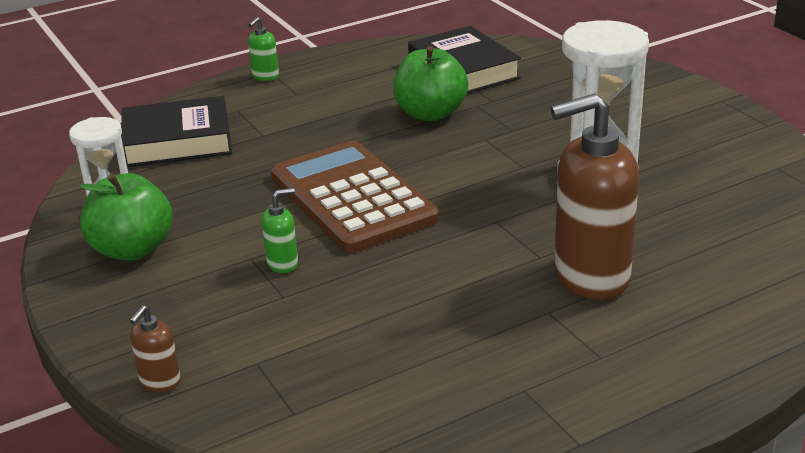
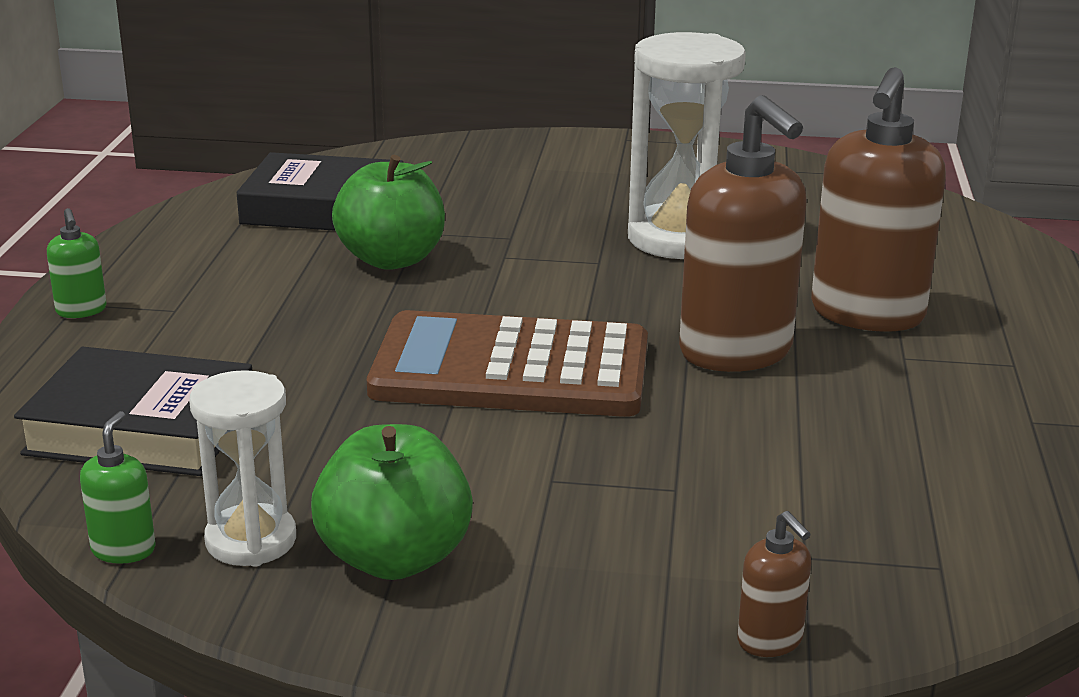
camera: 55 degrees left, 5 degrees down
black book [121,96,232,167] -> black book turned 75 degrees clockwise [14,347,252,476]
green soap dispenser [261,188,298,273] -> green soap dispenser moved to [80,411,156,564]
none -> brown soap dispenser [679,95,806,372]

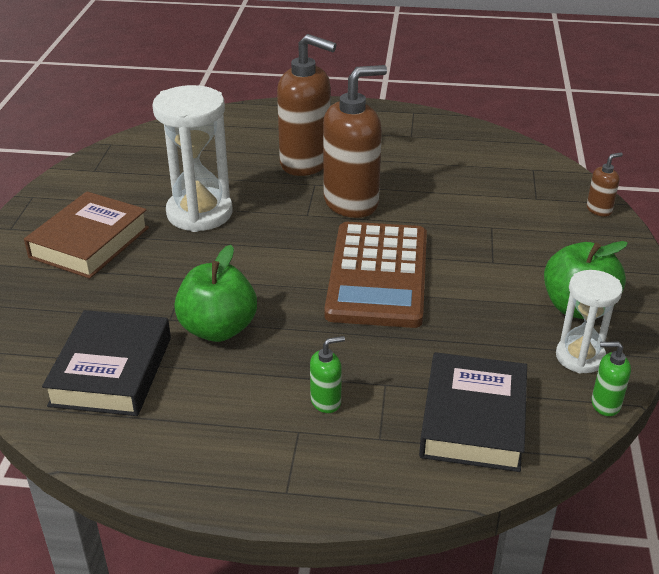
camera: 90 degrees left, 10 degrees up
green soap dispenser [47,208,107,318] -> green soap dispenser moved to [310,336,345,413]
none -> brown book [24,191,149,279]

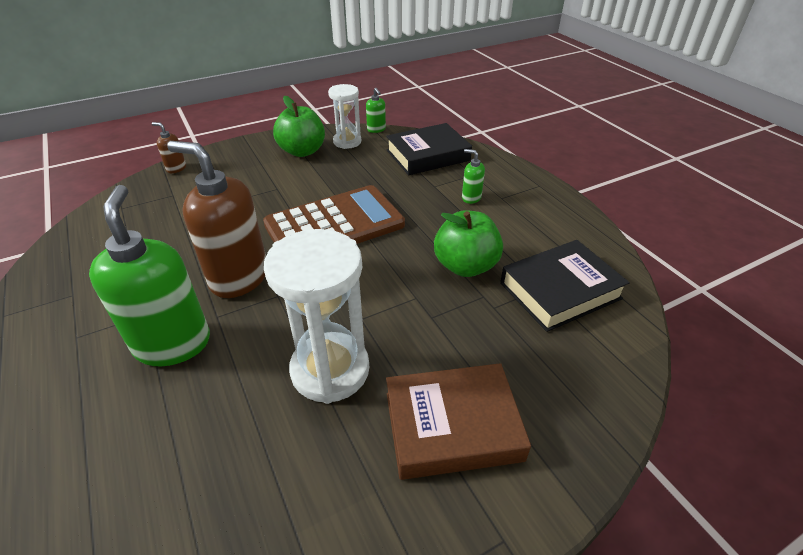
camera: 125 degrees left, 5 degrees up
brown soap dispenser [277,34,337,176] -> green soap dispenser [89,185,210,367]

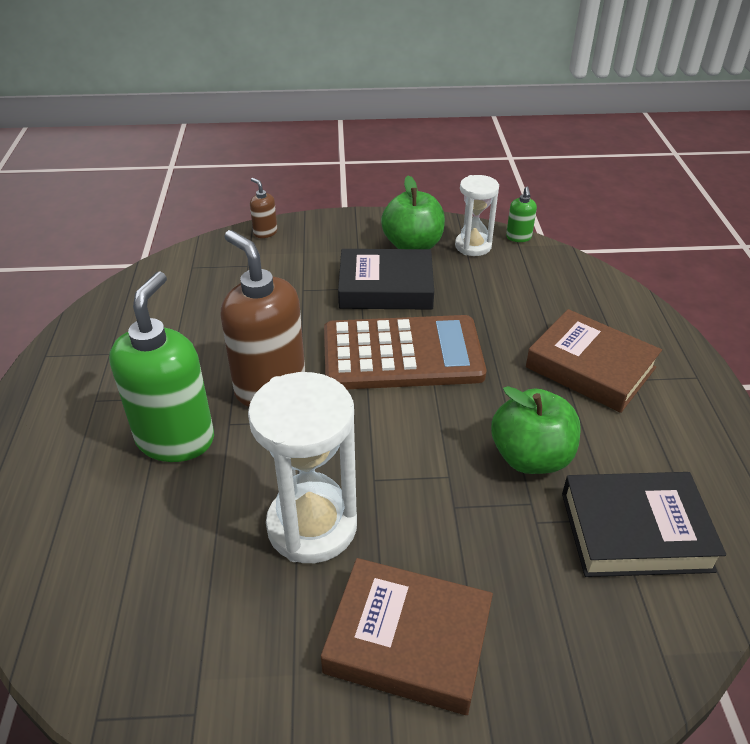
camera: 25 degrees right, 0 degrees up
black book [386,123,472,175] -> black book moved to [338,249,434,309]
green soap dispenser [462,149,485,204] -> brown book [526,309,662,413]

